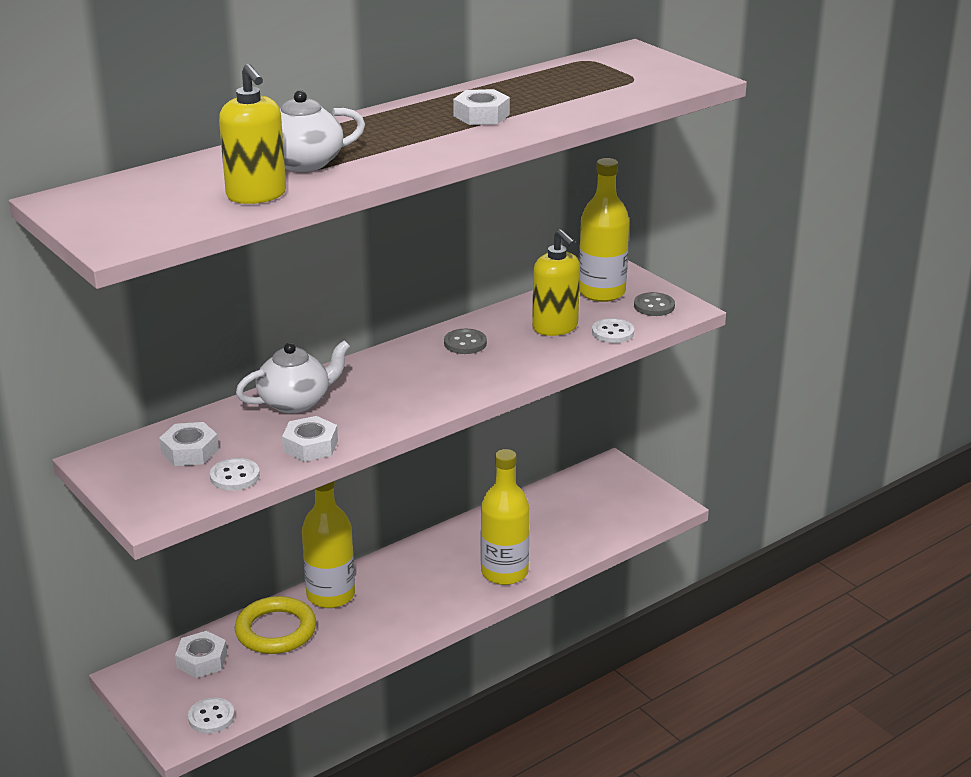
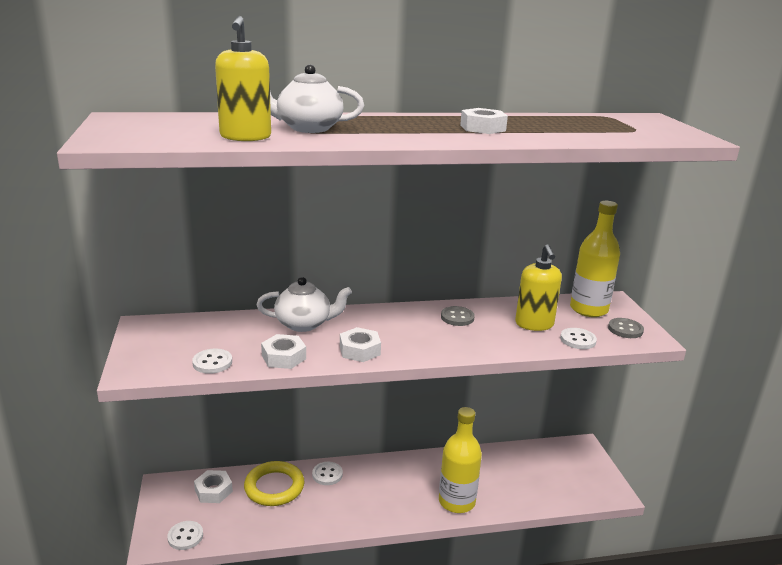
camera: 25 degrees right, 5 degrees down
white nut [159,422,219,466] -> white nut moved to [340,327,381,362]
yellow bottle [302,481,355,608] -> white button [312,462,343,485]

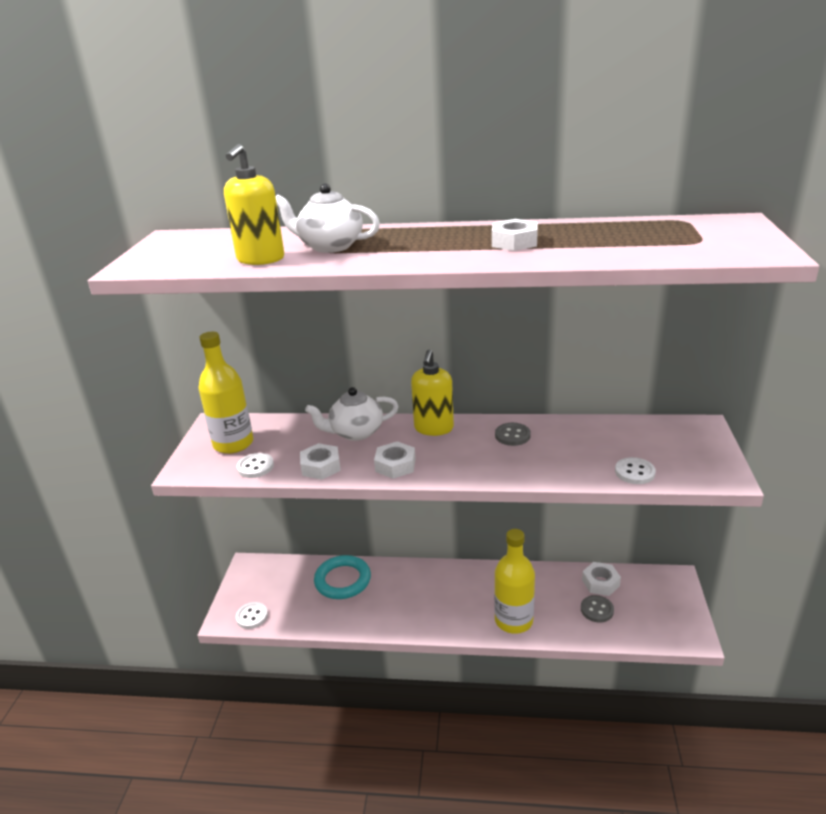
camera: 20 degrees right, 5 degrees up
white nut [194,470,233,503] -> white nut moved to [582,562,621,596]
yellow ring [244,461,304,506] -> turquoise ring [314,555,371,599]
white teapot [256,277,352,332] -> white teapot turned 150 degrees clockwise [305,387,399,441]
white button [312,462,343,485] -> none
yellow soap dispenser [515,244,562,331] -> yellow soap dispenser moved to [411,350,454,436]
yellow bottle [570,201,620,317] -> yellow bottle moved to [198,332,253,454]
grey button [608,318,644,338] -> grey button moved to [581,595,614,623]

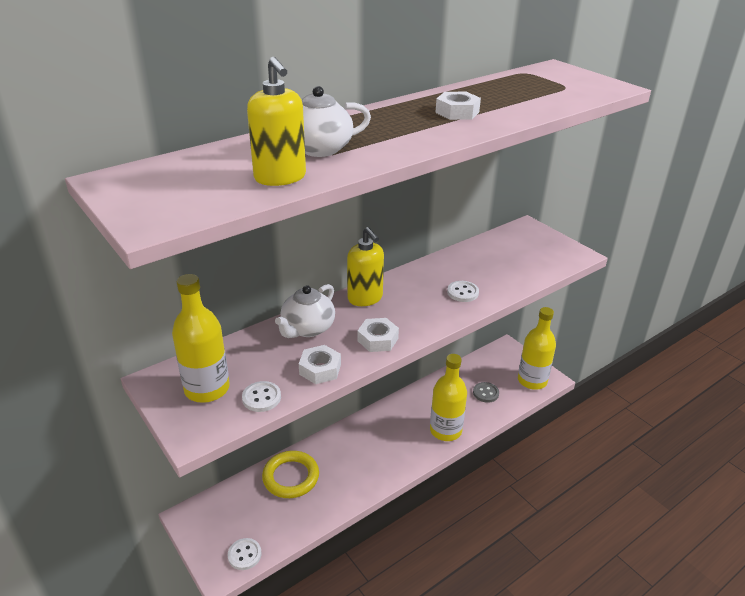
camera: 45 degrees left, 5 degrees up
turquoise ring [314,555,371,599] -> yellow ring [262,451,319,498]
grey button [495,423,531,446] -> none
white nut [582,562,621,596] -> none
white button [615,457,656,484] -> white button moved to [447,281,479,302]
none -> yellow bottle [518,307,556,390]

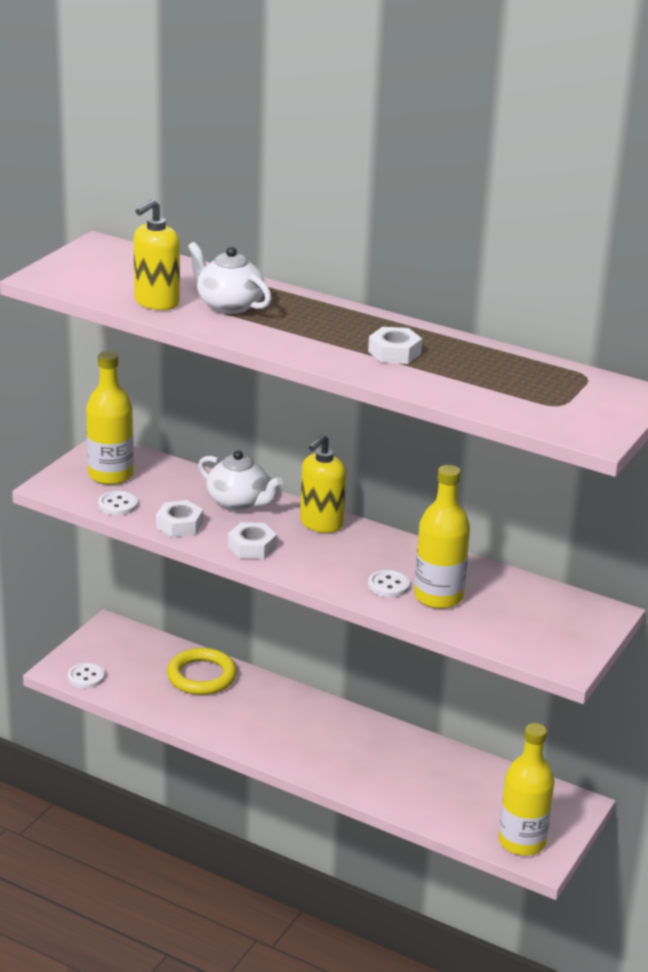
camera: 65 degrees right, 5 degrees down
white teapot [275,284,335,338] -> white teapot turned 150 degrees counterclockwise [198,450,283,511]
yellow bottle [430,354,467,441] -> yellow bottle moved to [414,465,470,609]
grey button [473,382,499,403] -> none

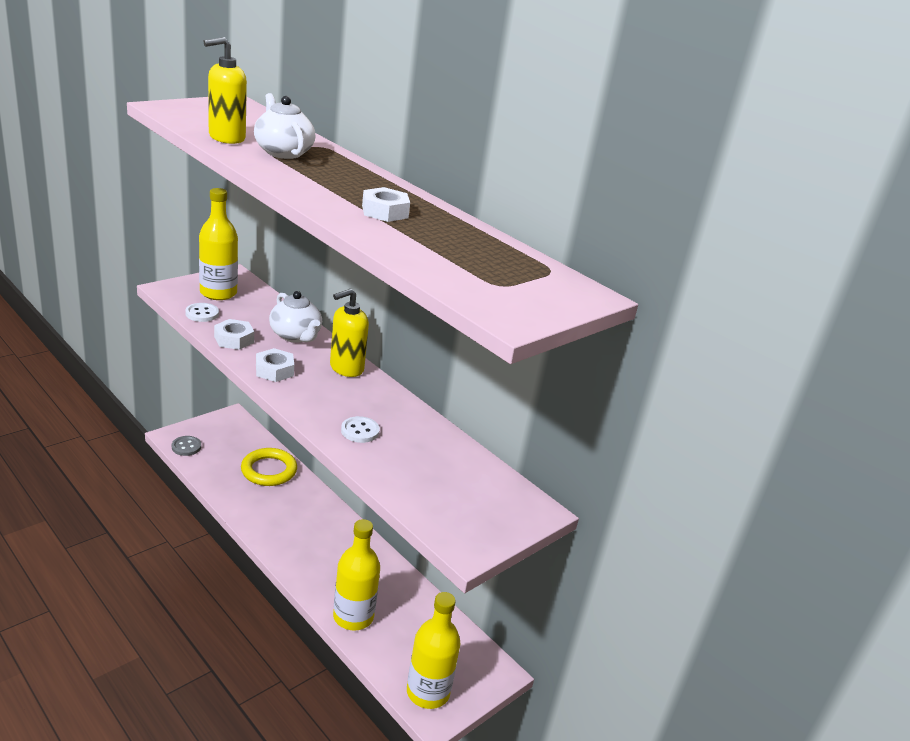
camera: 15 degrees right, 0 degrees up
white button [68,663,105,688] -> grey button [172,436,201,456]
yellow bottle [414,465,470,609] -> yellow bottle moved to [333,519,380,631]

